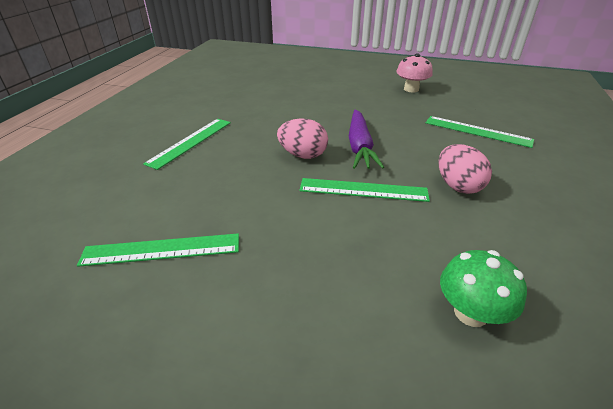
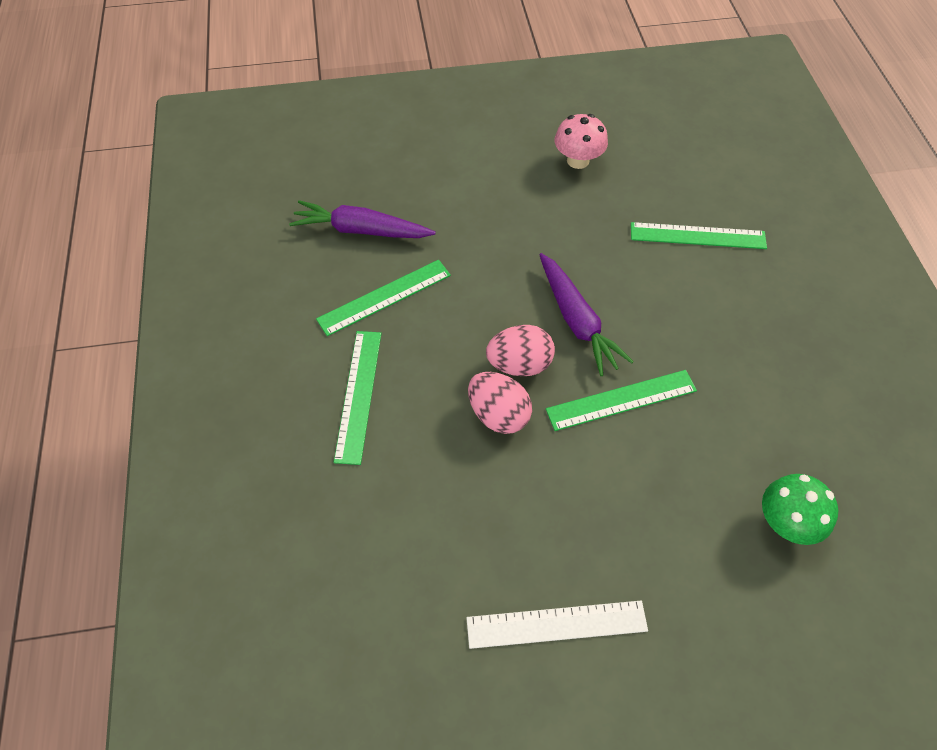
camera: 25 degrees left, 20 degrees up
green ruler [77,233,239,267] -> green ruler moved to [316,260,451,336]
pink egg [439,144,492,194] -> pink egg moved to [468,372,532,434]
none -> purple carrot [289,200,436,238]
none -> white ruler [466,601,648,649]

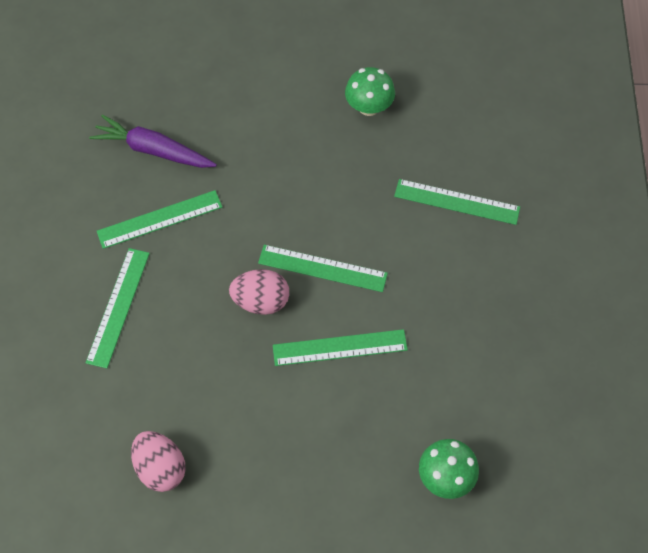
camera: 10 degrees right, 5 degrees up
white ruler [466,601,648,649] -> none
pink egg [468,372,532,434] -> pink egg moved to [131,431,186,492]
purple carrot [539,253,634,376] -> green ruler [258,245,388,292]
pink mushroom [555,114,608,169] -> green mushroom [345,67,395,116]

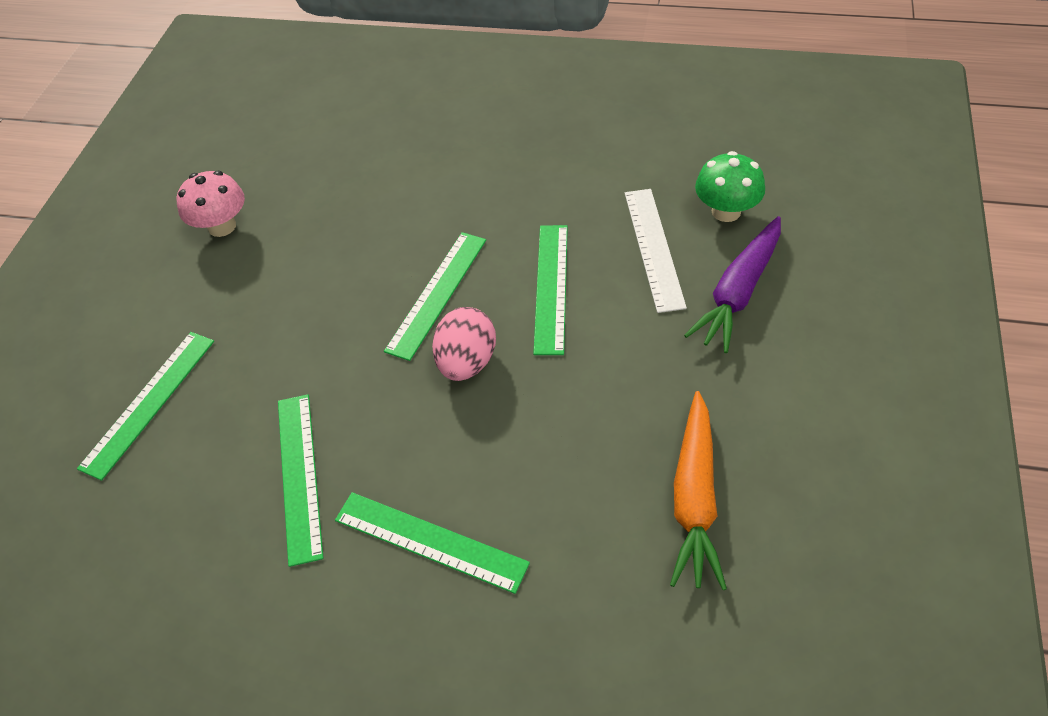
camera: 75 degrees left, 10 degrees down
purple carrot [89,114,217,168] -> purple carrot moved to [684,216,781,353]
pink egg [131,431,186,492] -> orange carrot [670,391,727,590]
green mushroom [345,67,395,116] -> pink mushroom [176,171,245,237]
green ruler [394,179,520,225] -> green ruler moved to [77,332,214,481]
none -> white ruler [625,189,687,313]

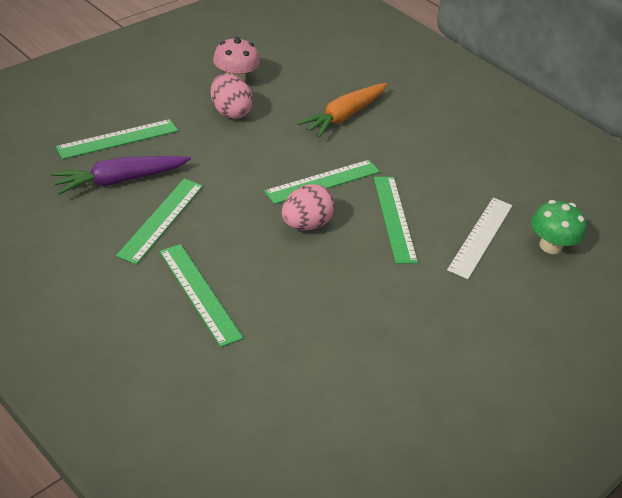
camera: 25 degrees right, 10 degrees down
green ruler [533,225,568,355] -> green ruler turned 45 degrees counterclockwise [374,177,418,264]
orange carrot [670,391,727,590] -> orange carrot moved to [297,83,387,138]
purple carrot [684,216,781,353] -> purple carrot moved to [51,156,191,195]
none -> pink egg [210,74,253,119]

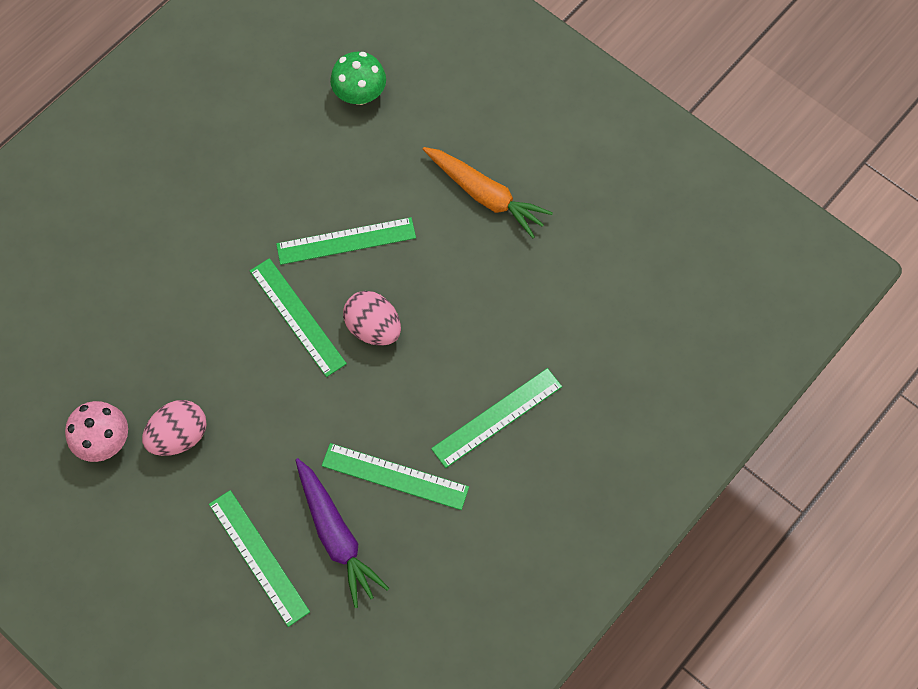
camera: 90 degrees left, 25 degrees up
orange carrot [297,83,387,138] -> orange carrot moved to [423,147,553,238]
white ruler [447,198,512,279] -> none

